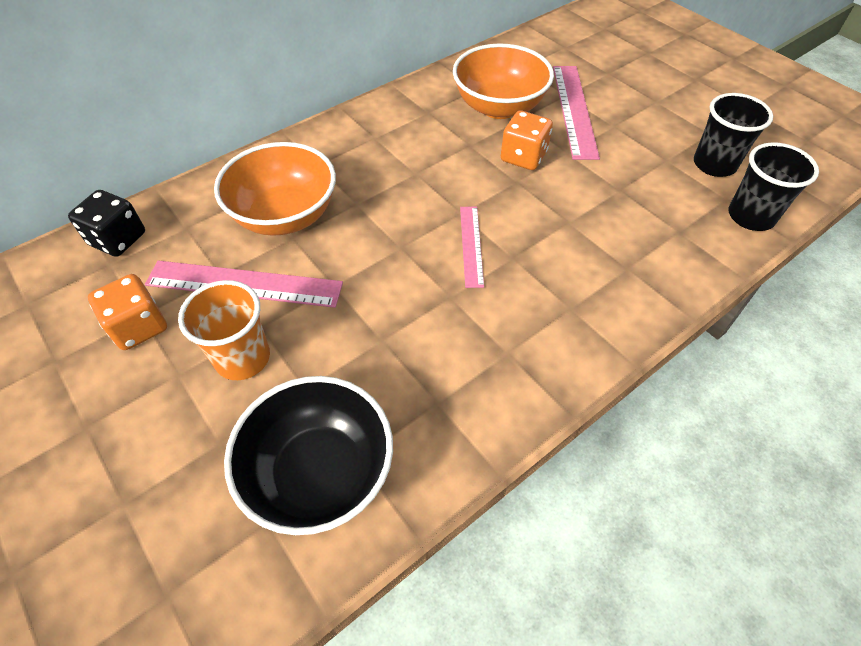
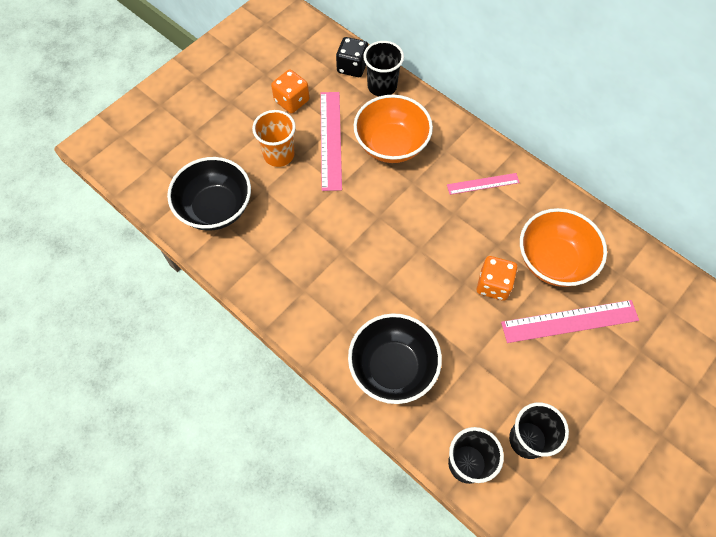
camera: 80 degrees right, 10 degrees up
pink ruler [460,207,484,288] -> pink ruler moved to [447,173,520,195]
none -> black bowl [348,313,442,404]
none -> black cup [363,41,404,96]

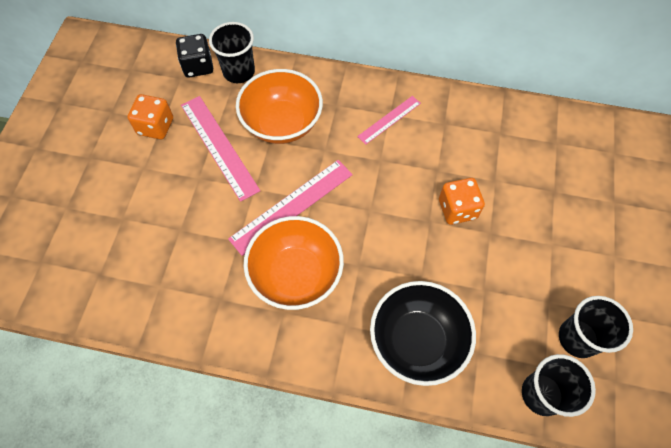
camera: 30 degrees left, 0 degrees up
black bowl [167,157,251,231] -> none
orange cup [252,110,296,167] -> none
pink ruler [501,300,639,343] -> pink ruler moved to [228,160,353,256]
orange bowl [520,208,607,287] -> orange bowl moved to [244,216,344,310]

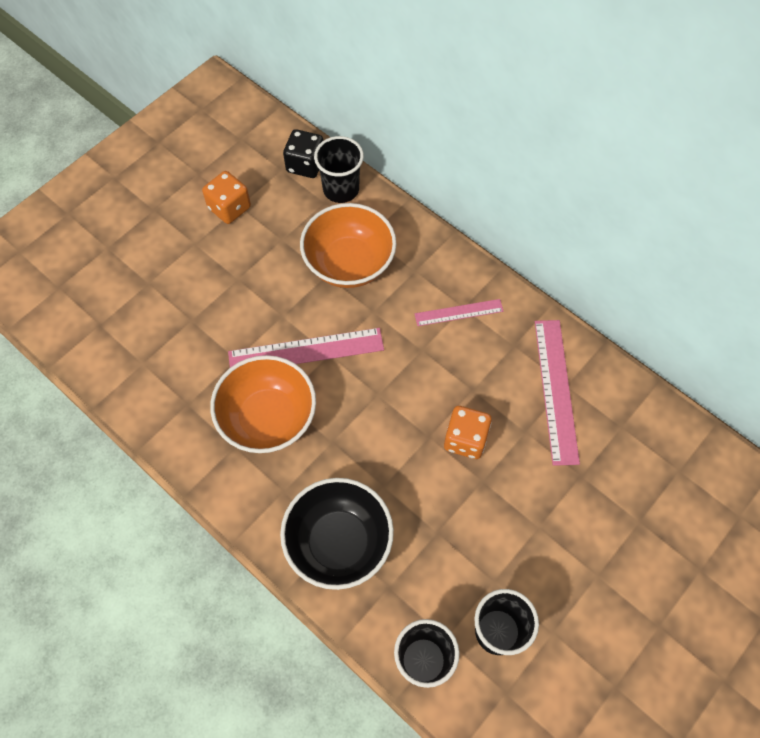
camera: 30 degrees right, 0 degrees up
pink ruler [181,96,260,202] -> pink ruler moved to [535,320,580,466]

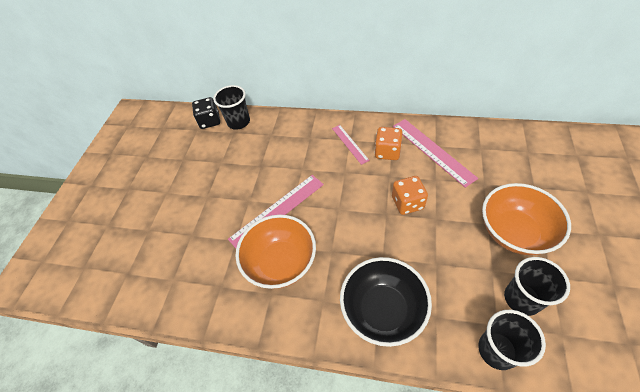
camera: 25 degrees left, 10 degrees down
orange dice [202,171,251,224] -> orange dice moved to [375,127,403,160]
orange bowl [300,203,397,288] -> orange bowl moved to [482,183,571,255]
pink ruler [415,299,504,326] -> pink ruler turned 75 degrees counterclockwise [332,125,370,165]

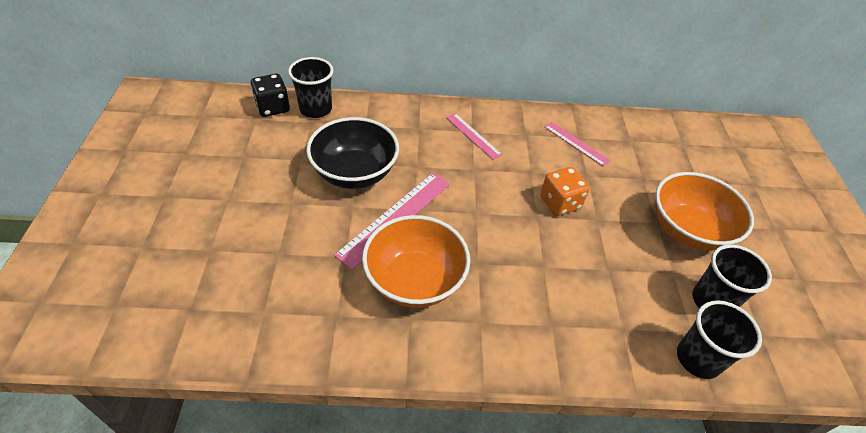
camera: 20 degrees left, 5 degrees down
black bowl [340,257,432,347] -> black bowl moved to [306,117,399,189]
orange dice [375,127,403,160] -> none
pink ruler [393,119,478,188] -> pink ruler [544,122,610,166], size x0.59

